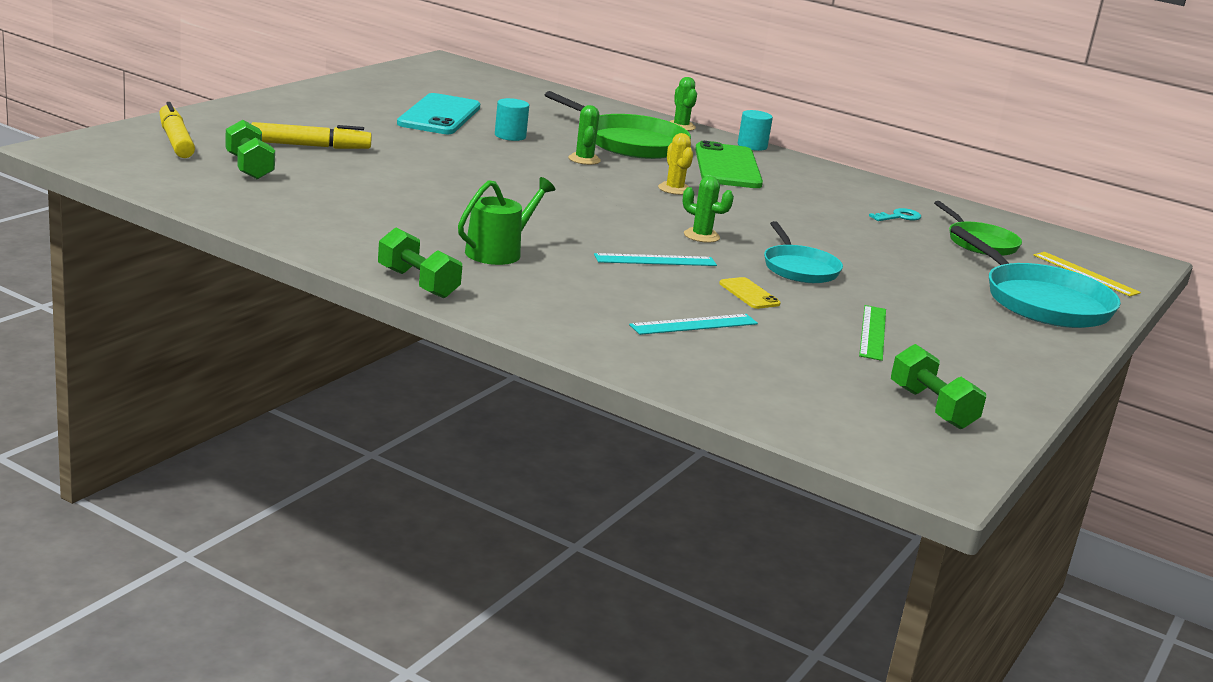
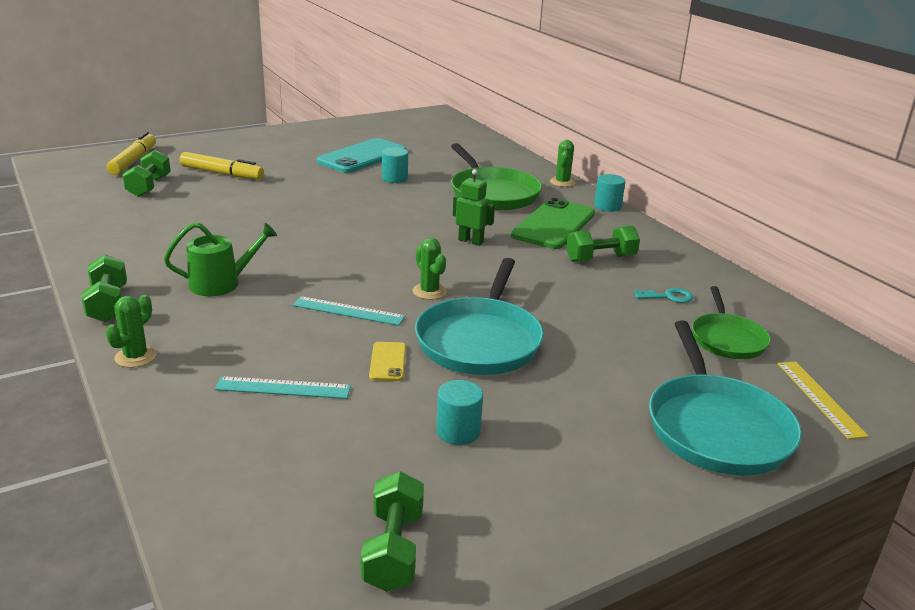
camera: 30 degrees right, 5 degrees up
green cactus [568,105,601,165] -> green cactus moved to [106,295,157,368]
yellow cactus [658,133,693,195] -> green robot [453,169,495,246]
turquoise pan [764,221,843,283] -> turquoise pan [415,258,544,375], size x1.63
green ruler [859,305,886,361] -> turquoise cylinder [436,380,483,445]
none -> green dumbbell [566,225,640,262]

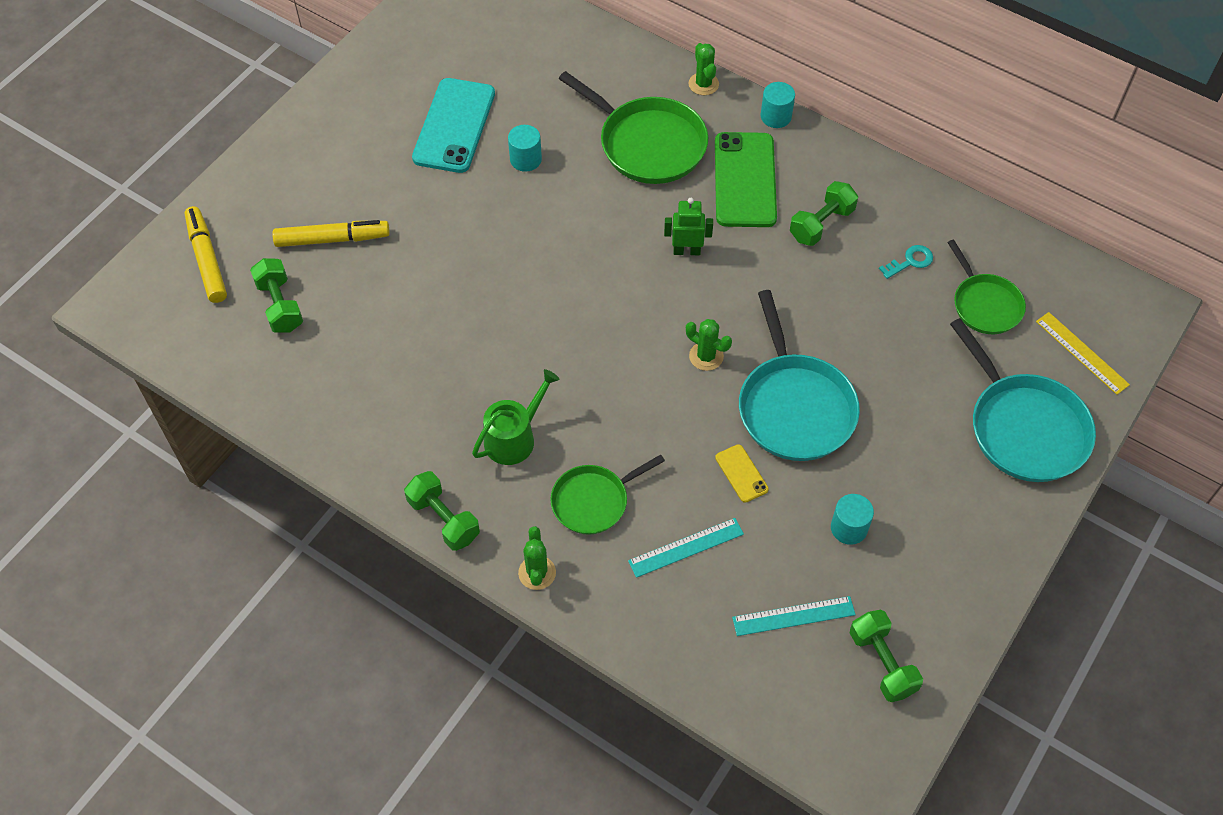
camera: 25 degrees left, 30 degrees up
turquoise ruler [292,296,405,326] -> turquoise ruler moved to [732,596,856,636]
none -> green pan [550,454,665,535]

